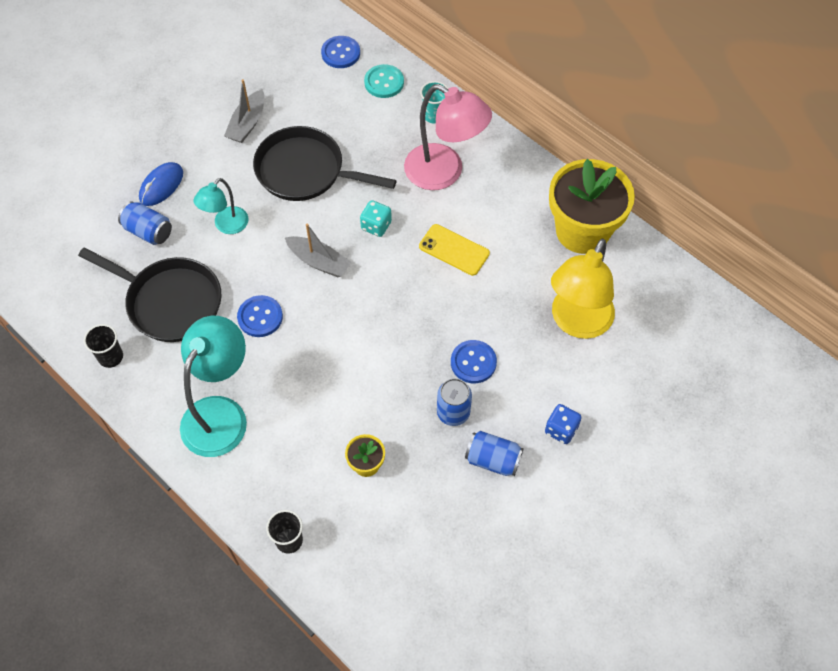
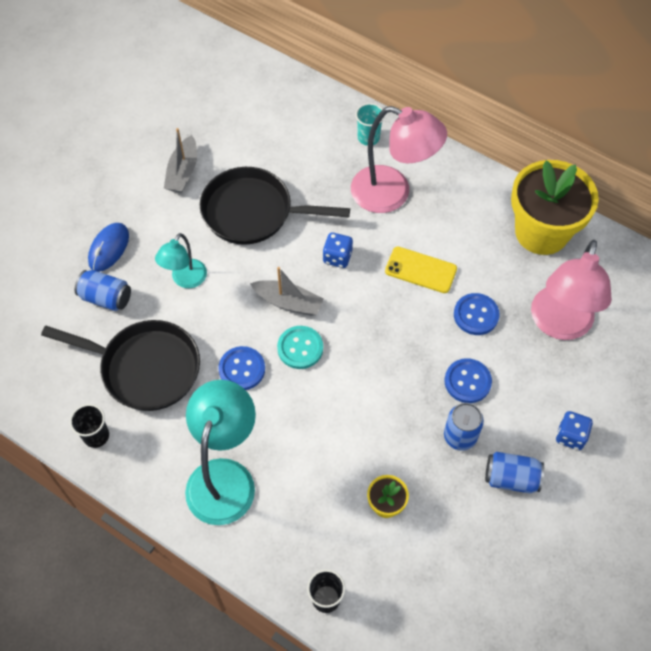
camera: 10 degrees left, 0 degrees up
blue button [321,36,360,68] -> blue button moved to [454,293,500,335]
turquoise dice [360,200,392,237] -> blue dice [323,233,353,268]
turquoise button [364,64,404,98] -> turquoise button moved to [277,326,323,369]
yellow lamp [551,239,615,339] -> pink lamp [531,240,612,340]

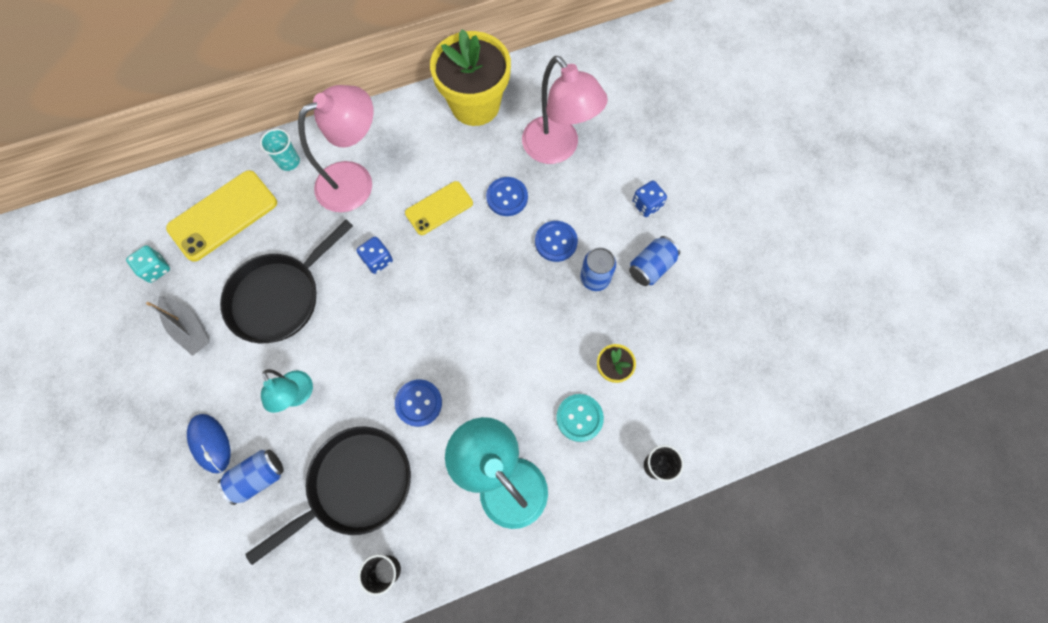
camera: 55 degrees left, 10 degrees up
grey boat [250,267,324,316] -> none
turquoise button [277,326,323,369] -> turquoise button moved to [556,394,604,442]
none -> turquoise dice [126,245,170,283]
none -> yellow phone [166,170,277,262]

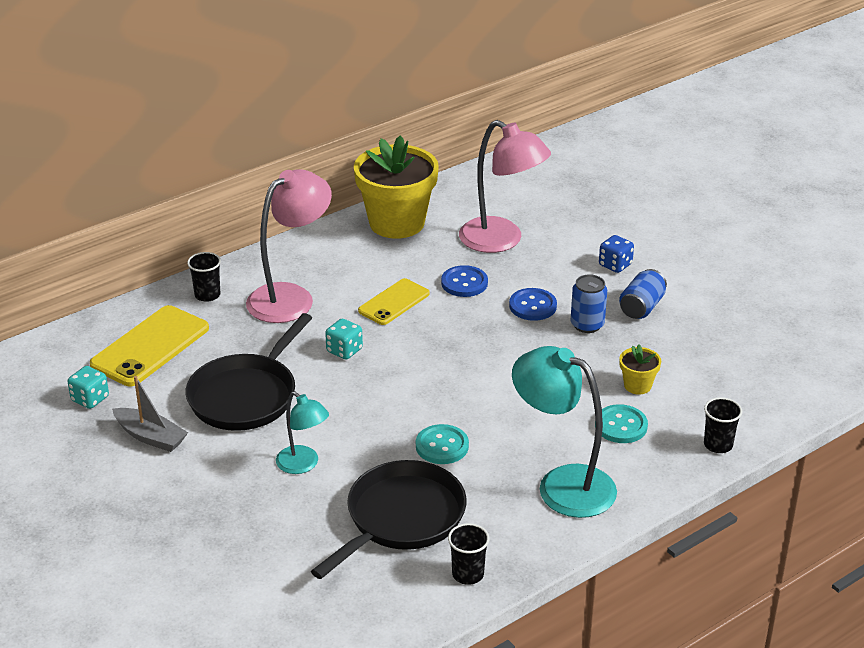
camera: 15 degrees left, 35 degrees down
blue mouse [187,414,230,473] -> none
blue can [218,450,284,505] -> none
turquoise cup [260,129,300,171] -> black cup [187,252,221,302]
blue dice [356,237,393,274] -> turquoise dice [325,319,363,360]
blue button [395,379,442,427] -> turquoise button [416,424,469,464]

